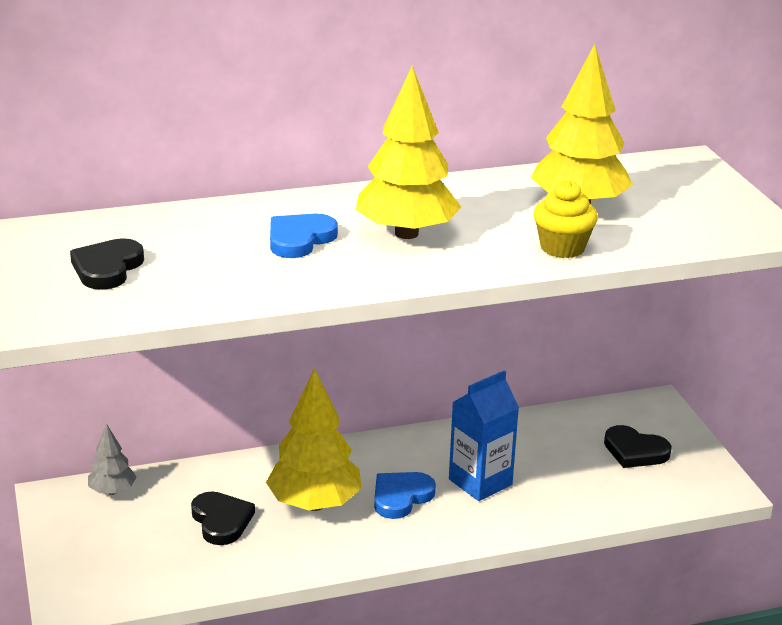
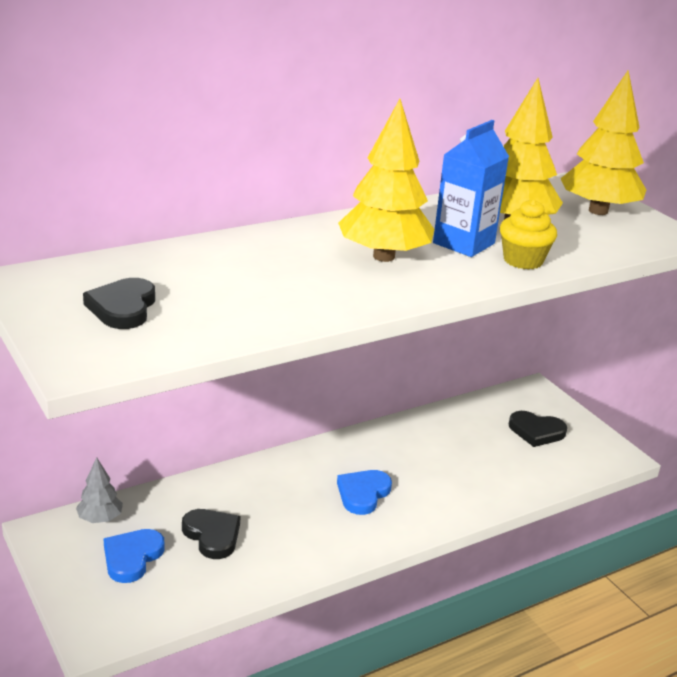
camera: 15 degrees left, 0 degrees up
yellow tree [266,368,362,511] -> yellow tree moved to [561,71,646,215]
blue heart [270,213,338,258] -> blue heart moved to [104,529,165,583]
blue carton [449,371,519,501] -> blue carton moved to [433,120,509,257]

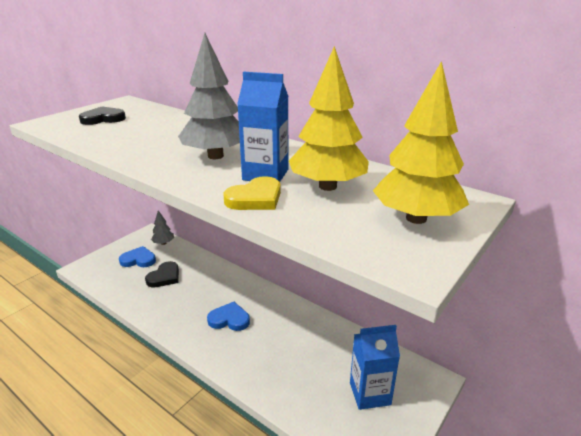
camera: 70 degrees right, 0 degrees up
yellow tree [338,99,435,262] -> grey tree [178,33,240,159]
yellow cupcake [500,199,557,270] -> yellow heart [223,176,281,210]
black heart [509,411,567,447] -> blue carton [350,325,400,410]

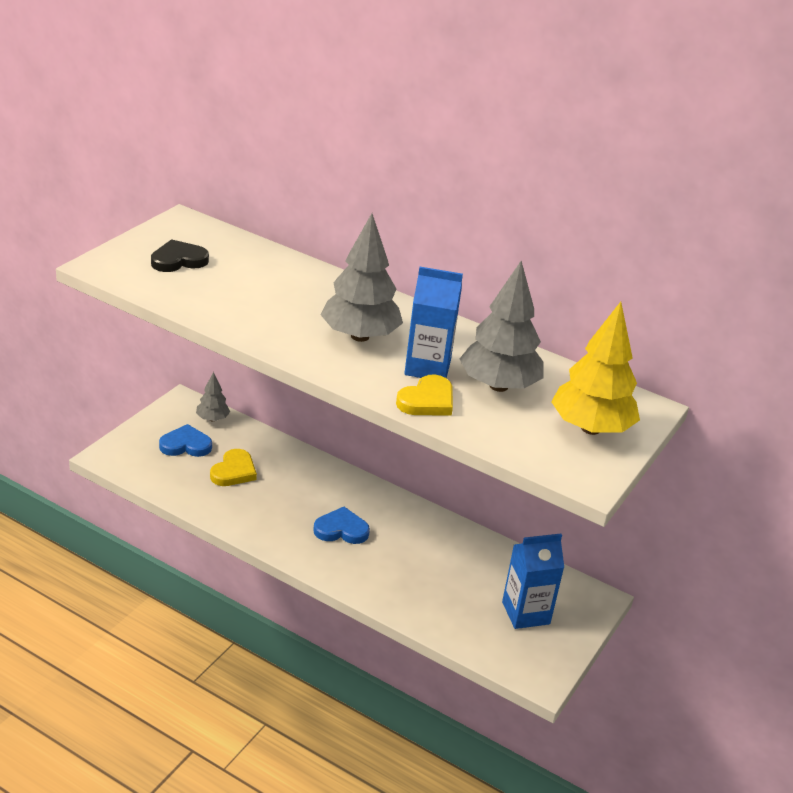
camera: 10 degrees left, 5 degrees up
black heart [145,261,179,287] -> yellow heart [210,449,257,486]
yellow tree [289,46,369,191] -> grey tree [459,261,544,392]

